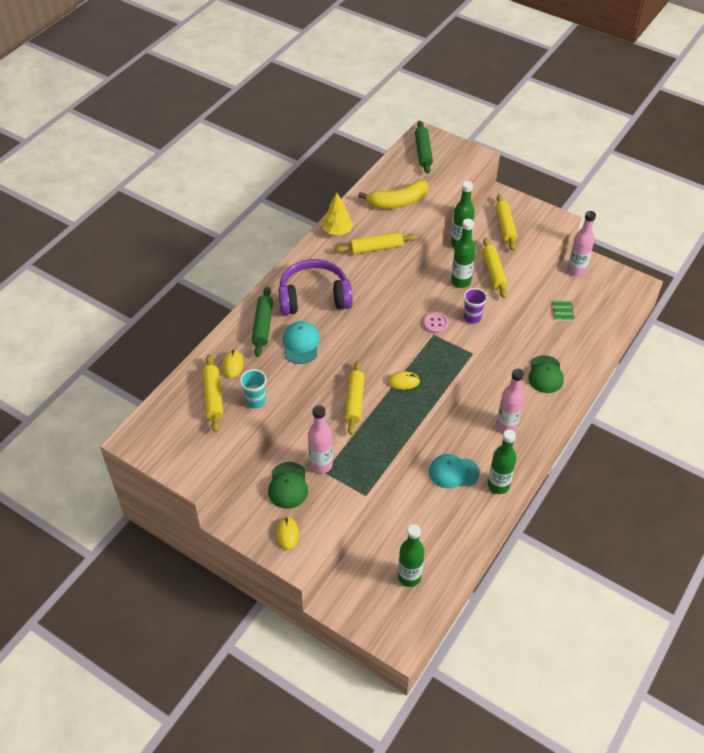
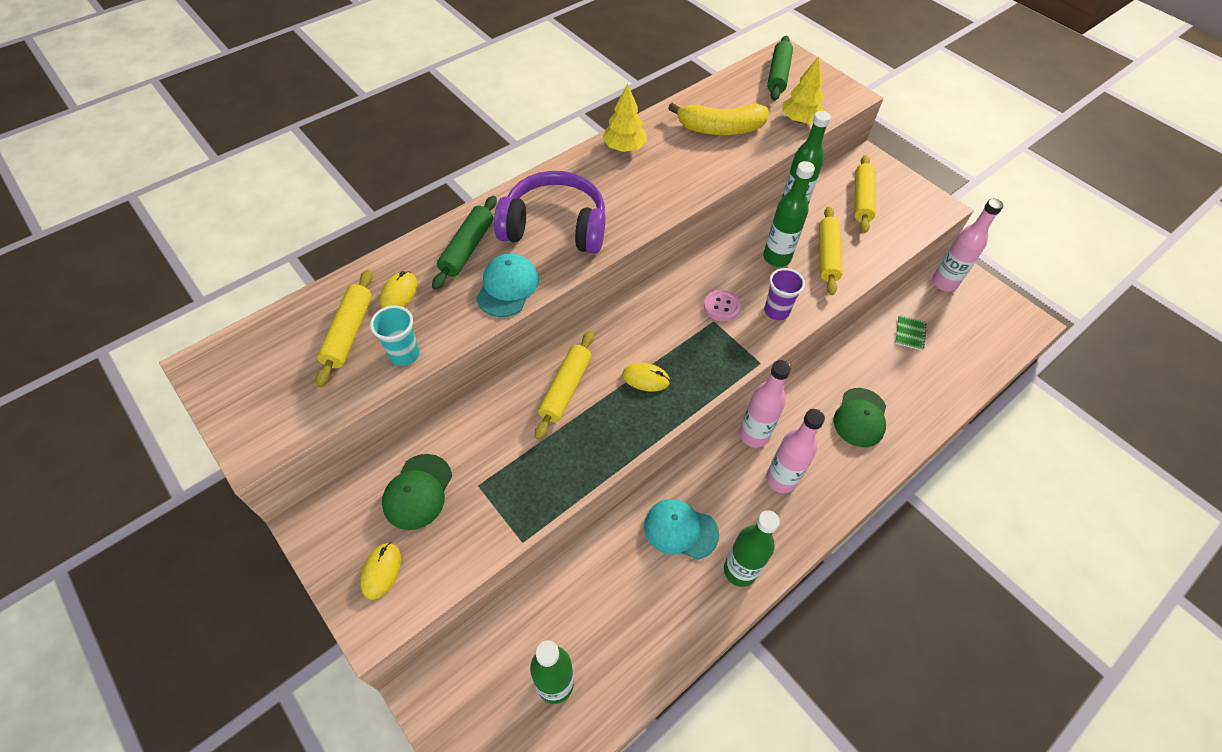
camera: 15 degrees right, 5 degrees up
pink bottle [308,405,333,474] -> pink bottle moved to [739,360,791,448]
yellow rolling pin [335,232,418,255] -> none
none -> yellow tree [782,56,824,123]

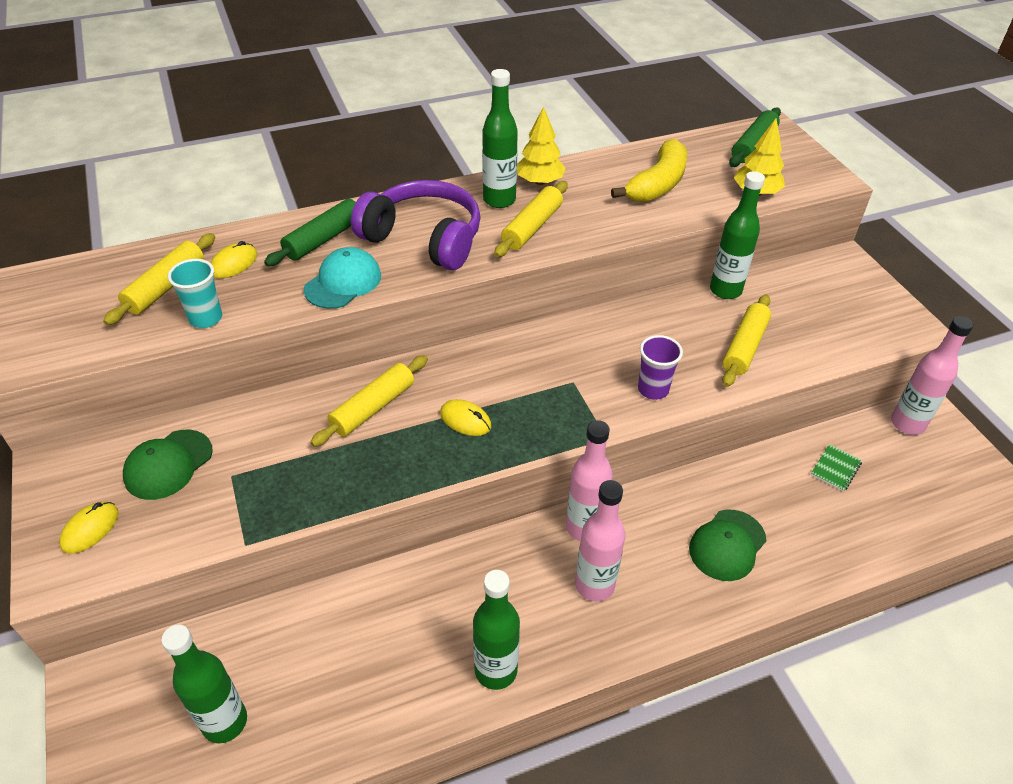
camera: 20 degrees right, 10 degrees down
turquoise cap [644,499,719,560] -> none
yellow banana [668,103,769,135] -> yellow banana turned 75 degrees counterclockwise [611,138,687,202]
pink button [704,290,741,321] -> none
green bottle [763,161,815,267] -> green bottle moved to [482,69,518,208]
yellow rolling pin [854,155,876,233] -> yellow rolling pin moved to [494,181,568,257]

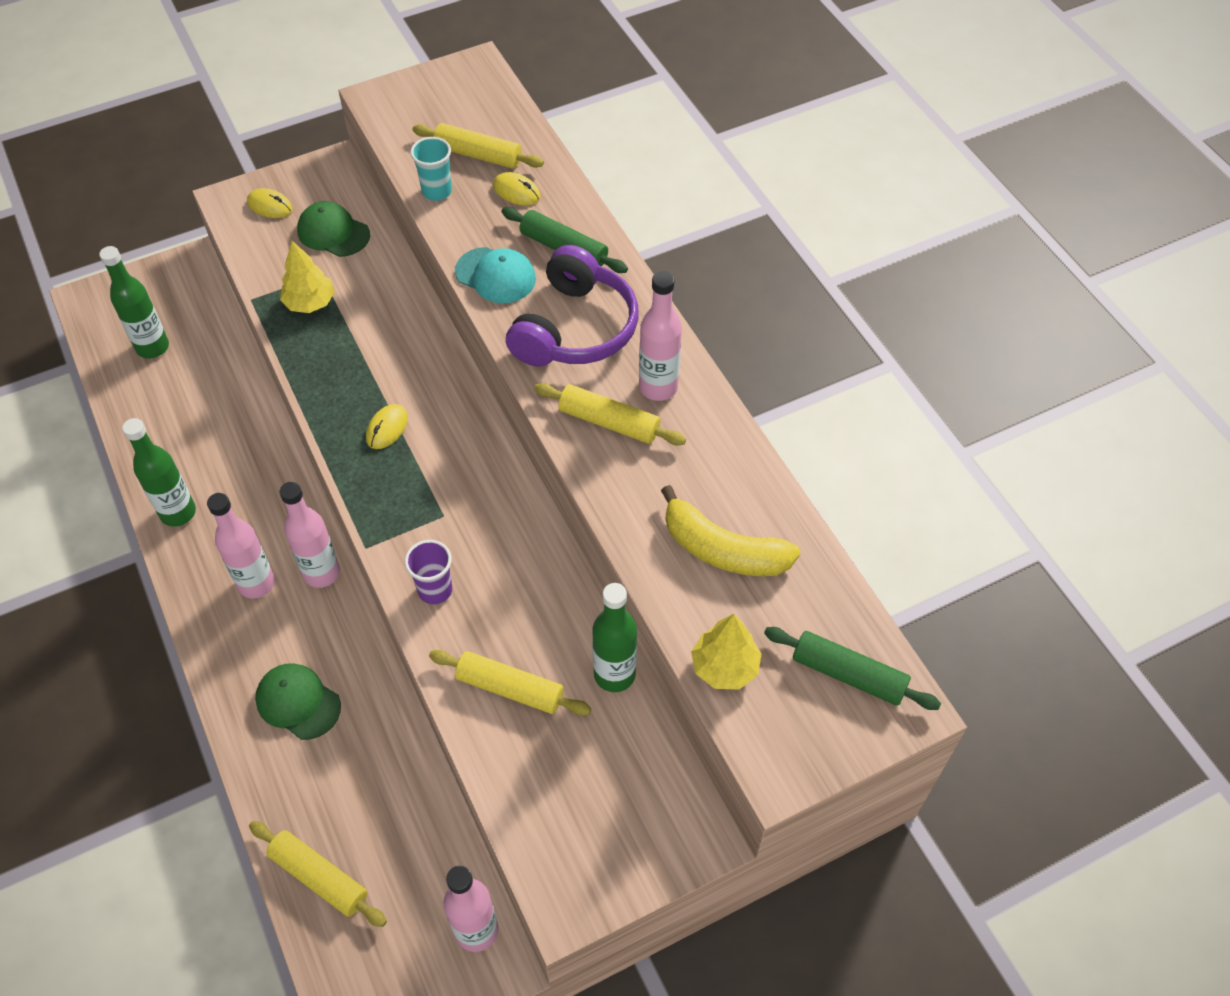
camera: 85 degrees right, 10 degrees up
yellow rolling pin [310,355,428,447] -> yellow rolling pin moved to [249,821,387,927]
green bottle [482,69,518,208] -> pink bottle [639,271,682,401]
yellow tree [517,107,566,185] -> yellow tree moved to [280,241,335,313]
green notebook [811,444,862,492] -> none

